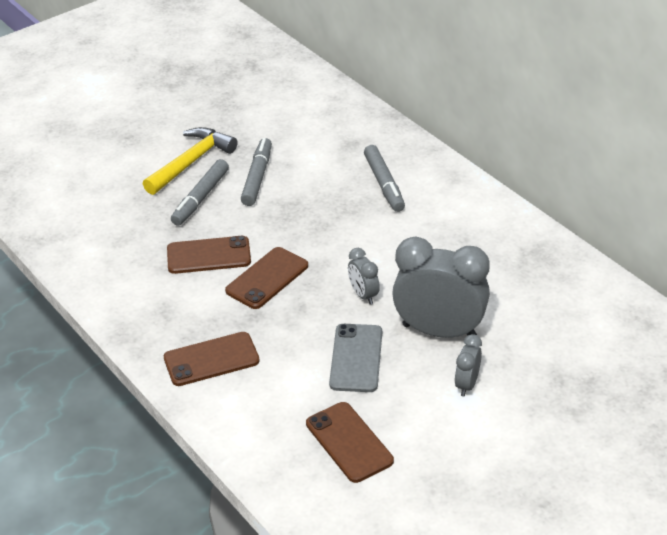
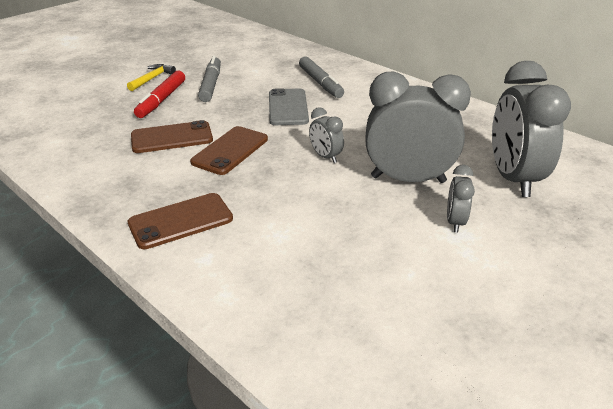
camera: 10 degrees left, 5 degrees down
yellow hammer [143,127,237,195] -> yellow hammer [127,64,176,91], size x0.59
grey marker [171,159,229,226] -> red marker [134,71,185,118]
brown phone [306,402,394,483] -> none
grey phone [329,324,382,392] -> grey phone moved to [269,88,309,125]
none -> grey clock [492,61,571,197]

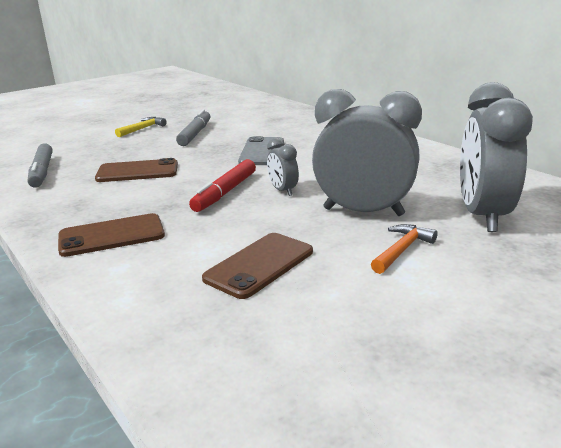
camera: 10 degrees right, 10 degrees down
red marker [134,71,185,118] -> red marker moved to [189,159,256,212]
brown phone [190,126,268,175] -> brown phone moved to [202,233,313,299]
grey marker [299,56,344,98] -> grey marker moved to [28,143,52,188]
grey clock [447,165,475,233] -> orange hammer [371,224,438,274]

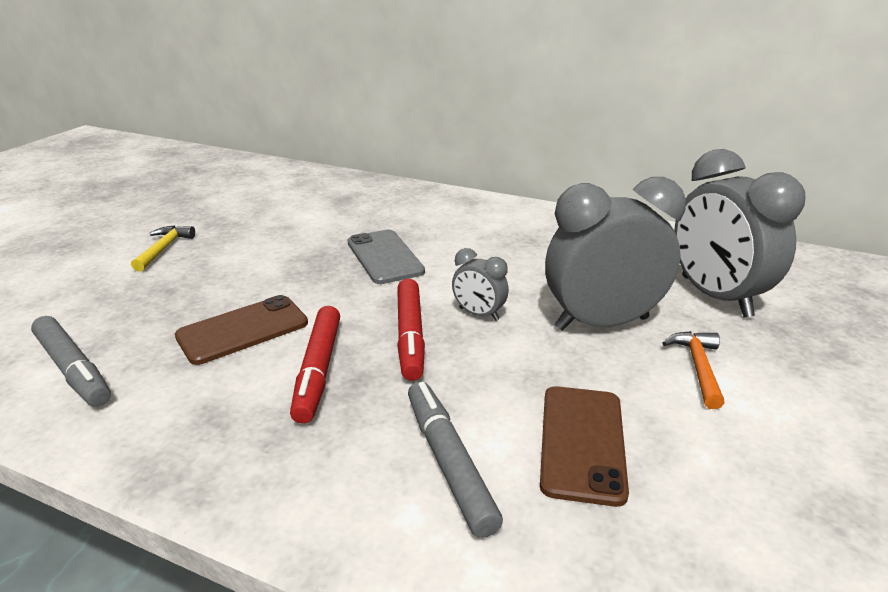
camera: 30 degrees left, 5 degrees up
brown phone [58,213,165,257] -> none
grey marker [176,109,210,146] -> grey marker moved to [408,381,503,538]
none -> red marker [290,306,340,424]

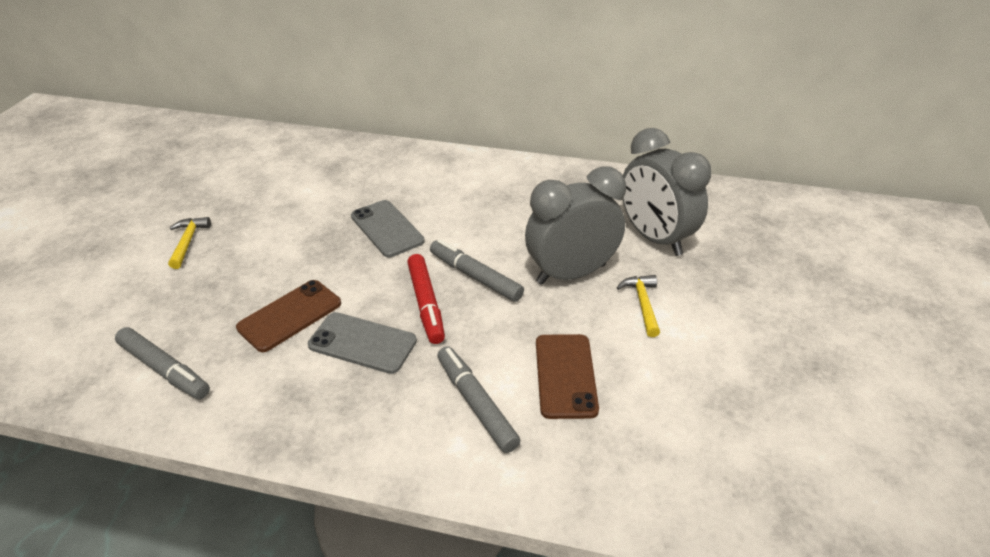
camera: 10 degrees left, 10 degrees up
red marker [290,306,340,424] -> grey phone [308,312,417,374]
grey clock [452,248,509,321] -> grey marker [430,239,524,302]
orange hammer [662,331,725,409] -> yellow hammer [617,275,660,337]

